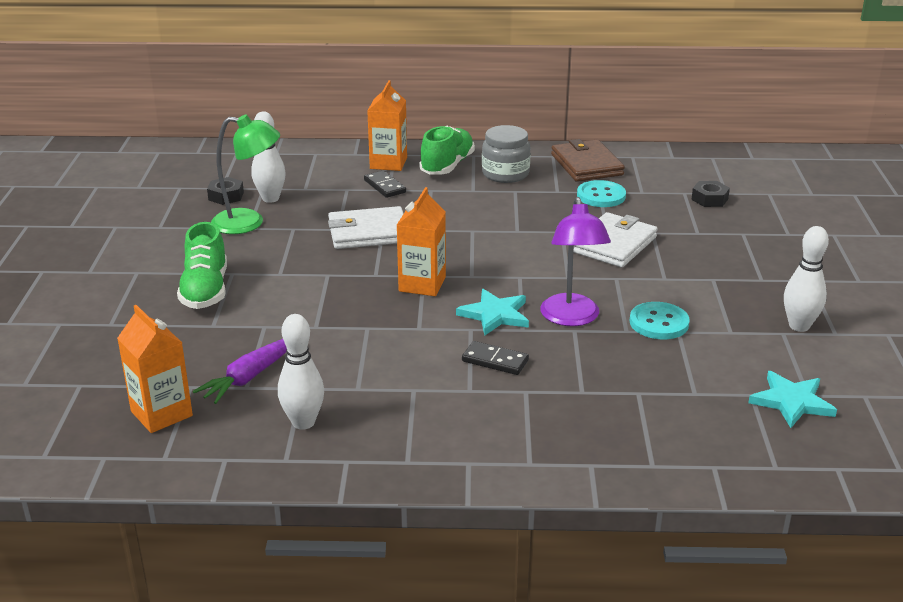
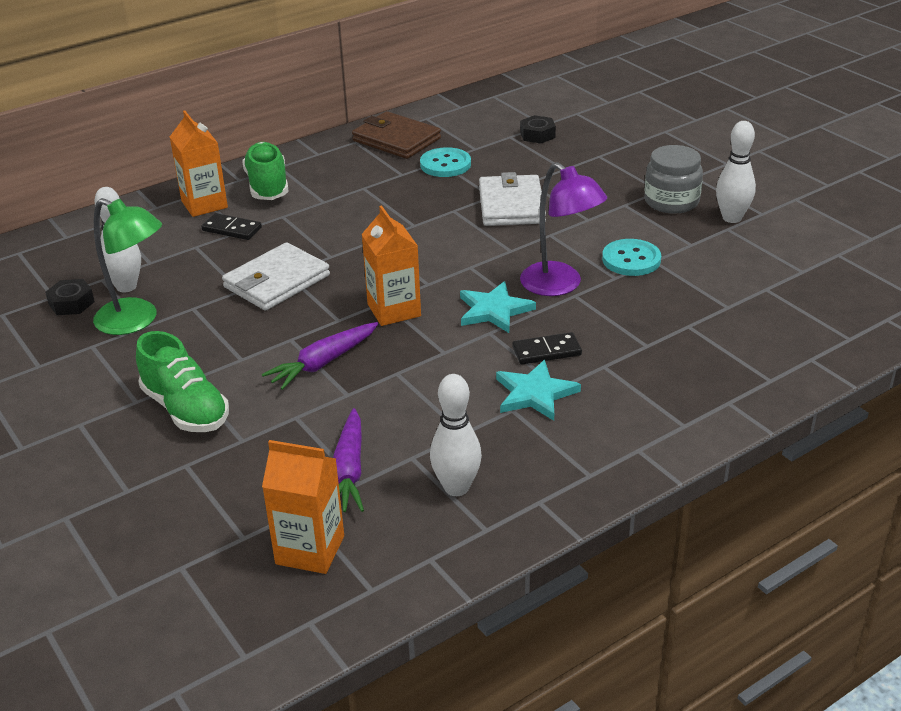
camera: 35 degrees left, 5 degrees up
green lamp [211,115,280,234] -> green lamp turned 60 degrees clockwise [93,198,162,335]
grey jar [482,125,531,183] -> grey jar moved to [644,145,703,214]
turquoise star [748,371,837,428] -> turquoise star moved to [496,360,581,421]
none -> purple carrot [262,322,378,390]

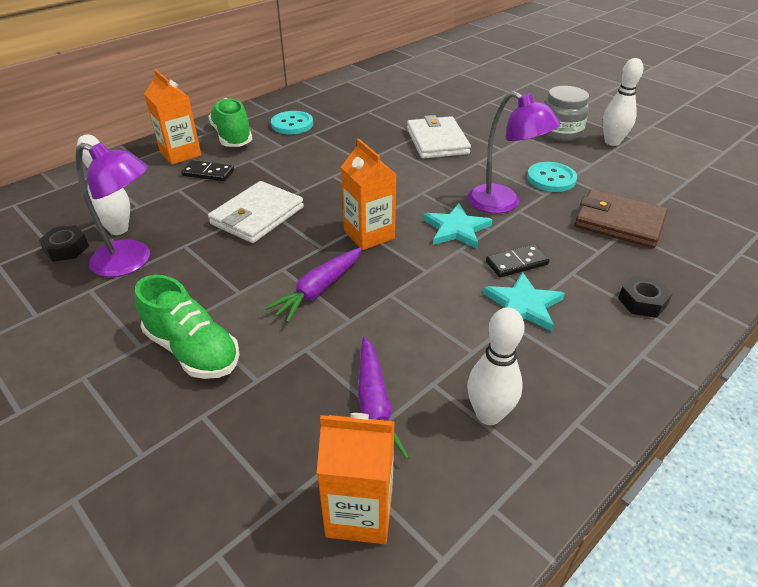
camera: 10 degrees left, 5 degrees up
green lamp [93,198,162,335] -> purple lamp [76,142,150,277]
brown wallet [352,111,441,159] -> brown wallet moved to [574,189,668,248]
turquoise button [420,147,471,177] -> turquoise button moved to [271,111,313,134]
black nut [520,115,556,143] -> black nut moved to [618,275,673,318]

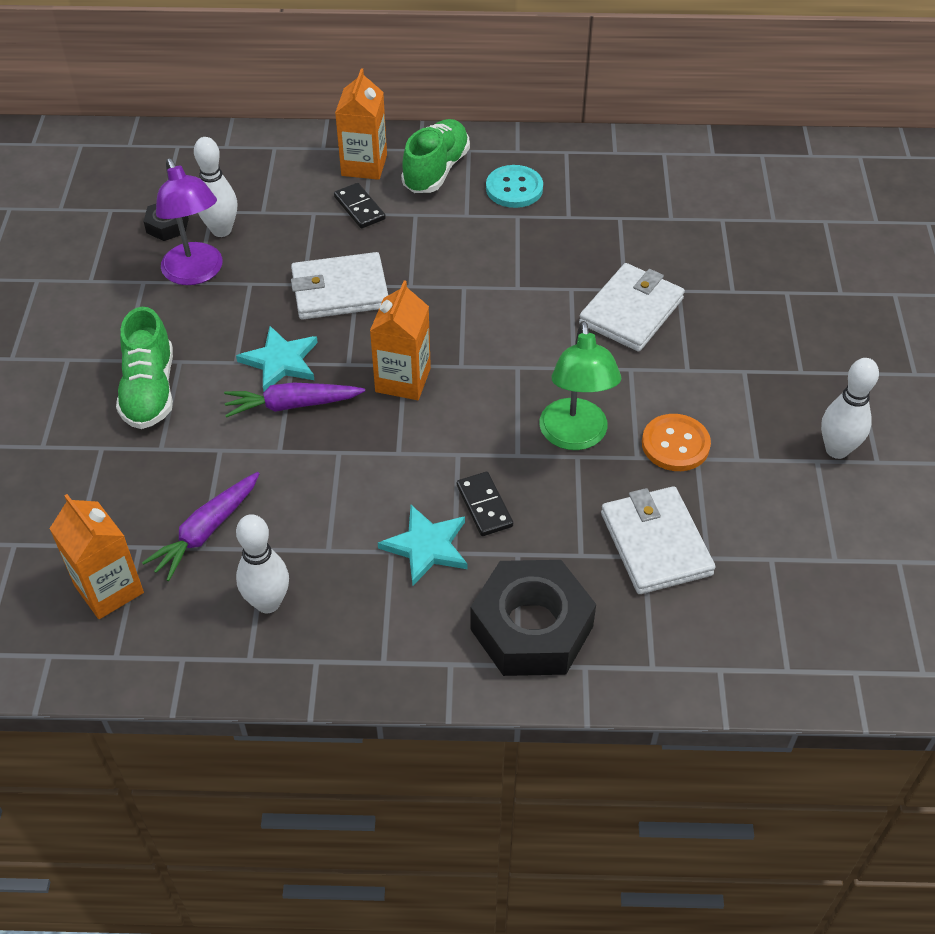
camera: 45 degrees right, 10 degrees up
turquoise star [423,204,492,249] -> turquoise star moved to [236,326,318,392]
purple lamp [468,91,560,213] -> green lamp [539,321,621,450]
black domino [486,244,550,277] -> black domino turned 45 degrees clockwise [457,472,513,536]
turquoise button [527,162,577,192] -> orange button [642,414,711,471]
grey jar [543,86,589,141] -> none
brown wallet [574,189,668,248] -> white wallet [601,486,715,594]
black nut [618,275,673,318] -> black nut [470,560,596,676], size x2.15

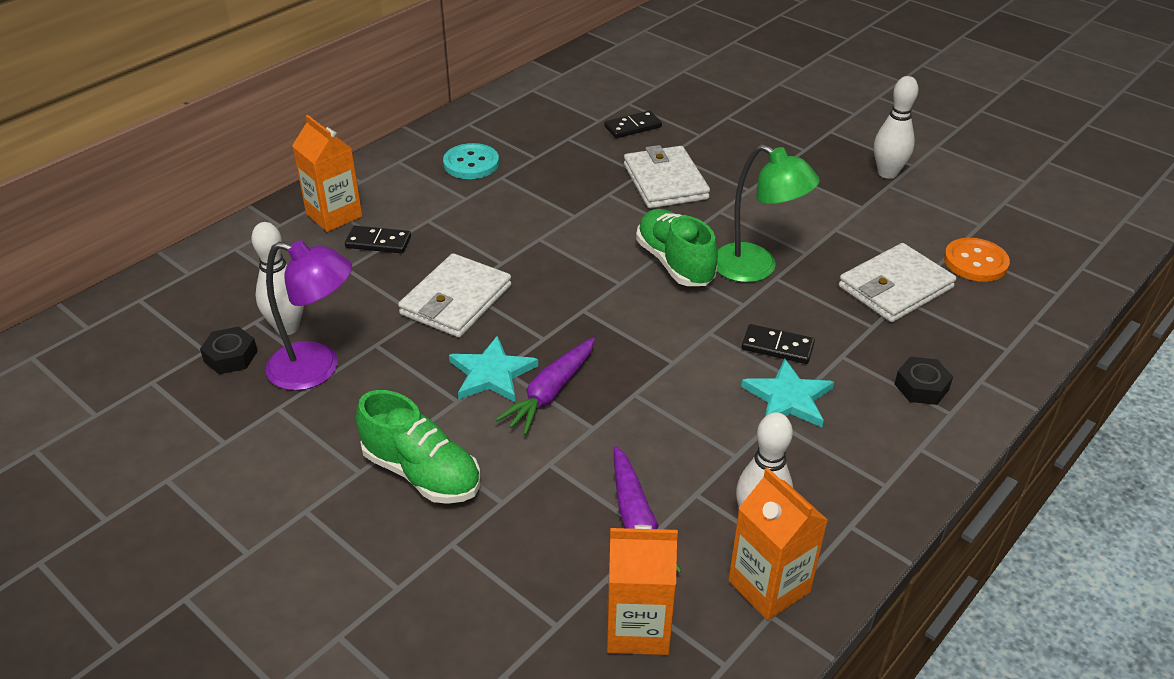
camera: 50 degrees left, 10 degrees down
orange carton [370,281,431,400] -> orange carton moved to [728,468,828,620]
green shoe [401,119,470,193] -> green shoe moved to [636,209,718,286]
black nut [470,560,596,676] -> black nut [894,357,953,405], size x0.47
white wallet [601,486,715,594] -> white wallet turned 60 degrees counterclockwise [839,243,956,322]
orange button [642,414,711,471] -> orange button moved to [944,238,1010,282]
none -> black domino [604,111,662,138]

